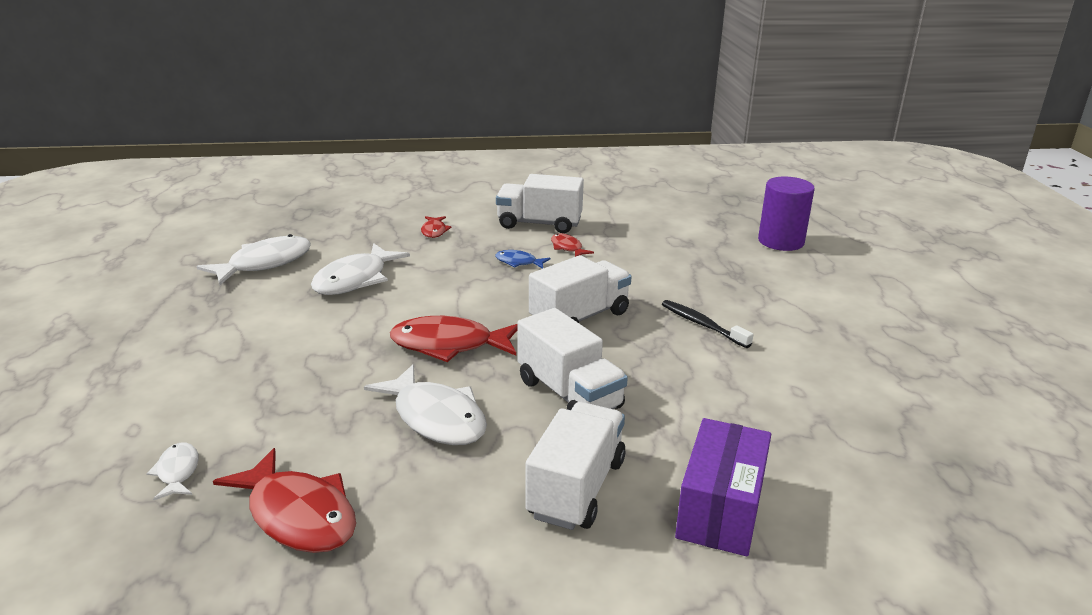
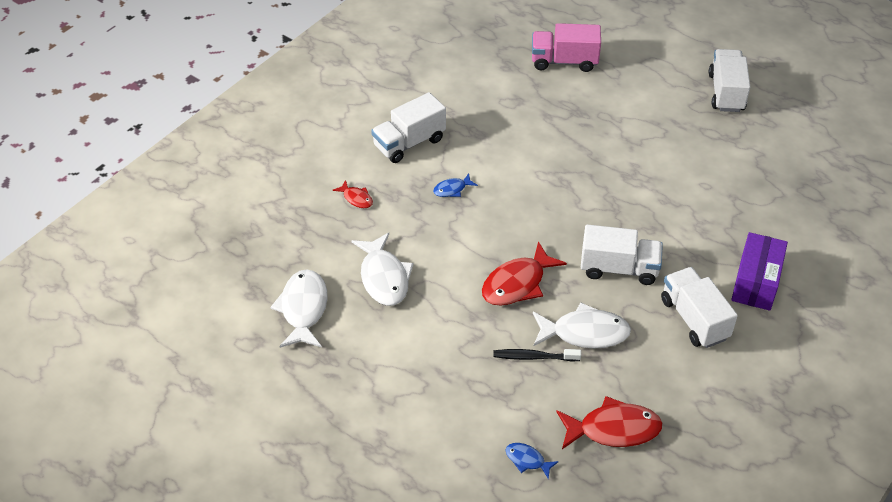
camera: 45 degrees left, 20 degrees up
white fish [147,443,199,500] -> blue fish [505,443,559,479]
white truck [529,255,632,323] -> white truck moved to [709,49,750,112]
red fish [551,234,594,257] -> none
black toothbrush [662,300,754,348] -> black toothbrush moved to [493,349,581,361]
purple box [675,418,771,556] -> purple box turned 45 degrees clockwise [731,232,788,311]
purple cylinder [758,176,815,251] -> pink truck [532,23,601,72]

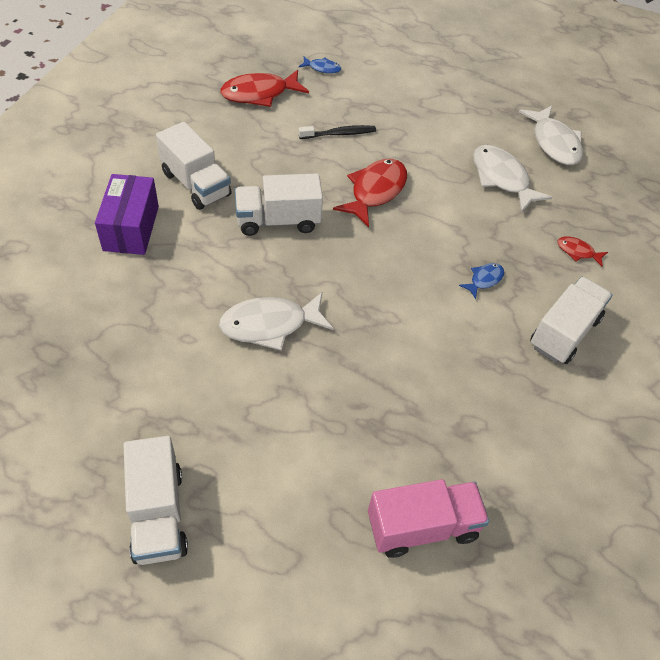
camera: 160 degrees right, 5 degrees up
white fish [533,302,631,349] -> white fish moved to [219,292,333,351]

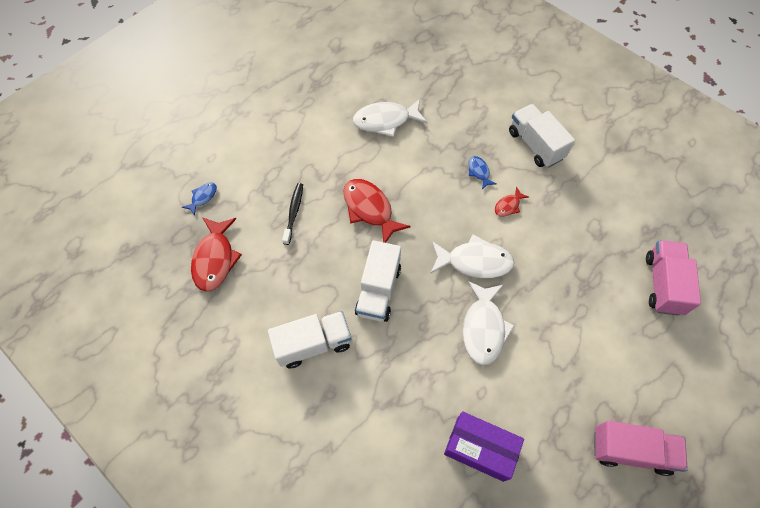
camera: 65 degrees left, 10 degrees up
purple box [95,174,159,255] -> purple box moved to [444,411,524,482]
white truck [123,436,188,565] -> pink truck [594,421,688,476]
white fish [519,106,583,165] -> white fish moved to [430,234,514,278]
red fish [557,236,608,267] -> red fish moved to [495,187,529,217]

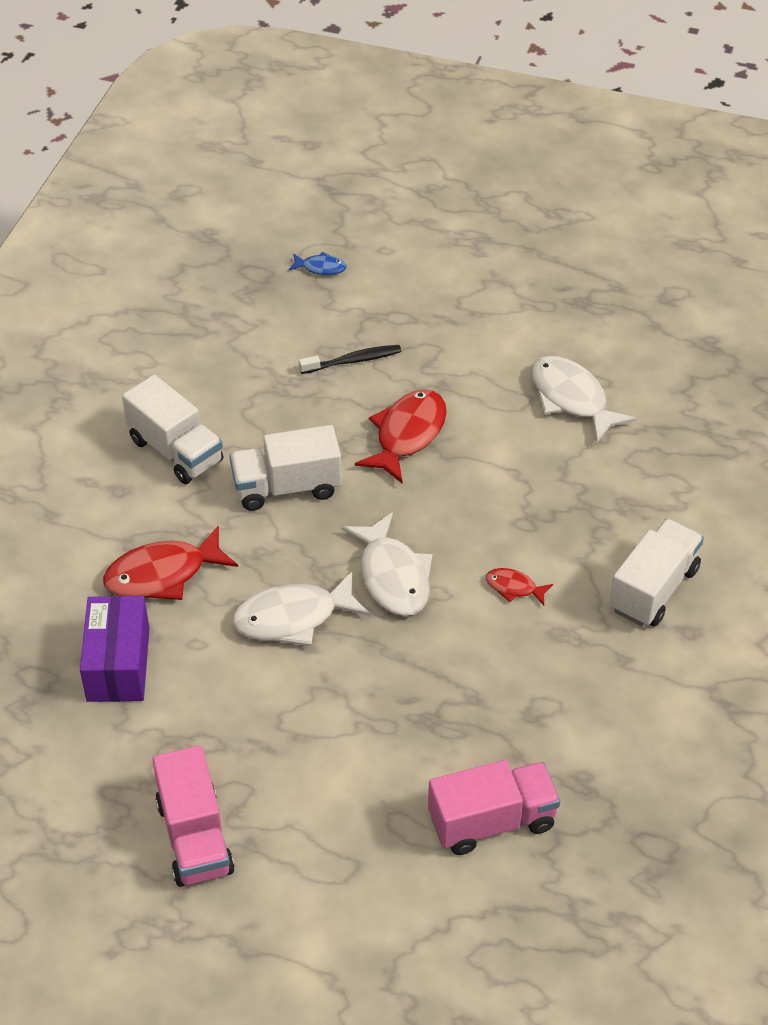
camera: 65 degrees right, 15 degrees down
red fish [191,217,242,292] -> red fish moved to [103,525,238,600]
blue fish [468,156,497,189] -> none

